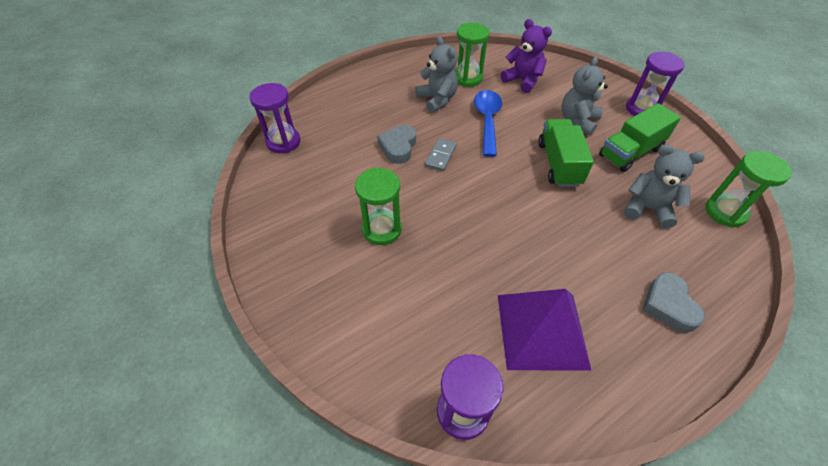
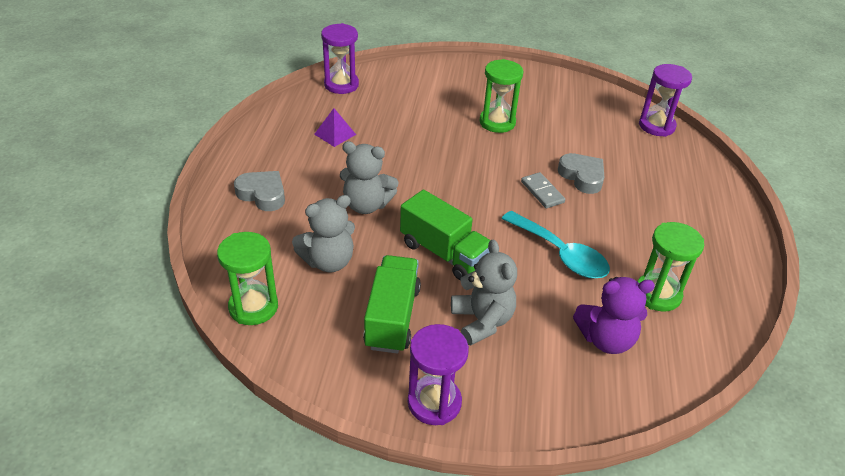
camera: 130 degrees right, 10 degrees down
grey teddy bear [415,36,458,113] -> grey teddy bear moved to [340,141,399,214]
blue spoon [474,90,502,157] -> turquoise spoon [502,211,610,279]
purple pyramid [498,289,592,371] -> purple pyramid [314,108,356,147], size x0.46

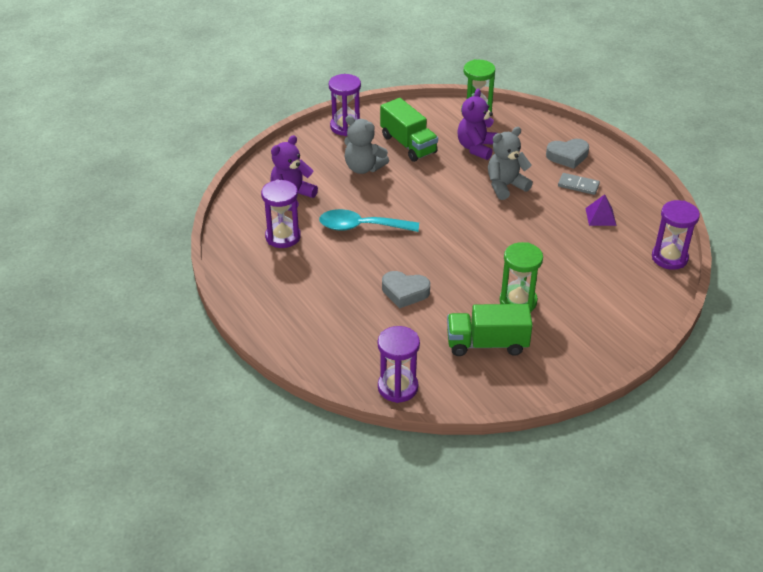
camera: 140 degrees right, 0 degrees up
grey teddy bear [292,195,355,272] -> purple teddy bear [457,89,497,160]
green truck [400,190,490,280] -> green truck moved to [447,304,533,356]
grey domino [521,172,565,208] -> grey domino moved to [558,173,600,195]
green hourglass [637,222,704,312] -> purple hourglass [261,179,301,248]

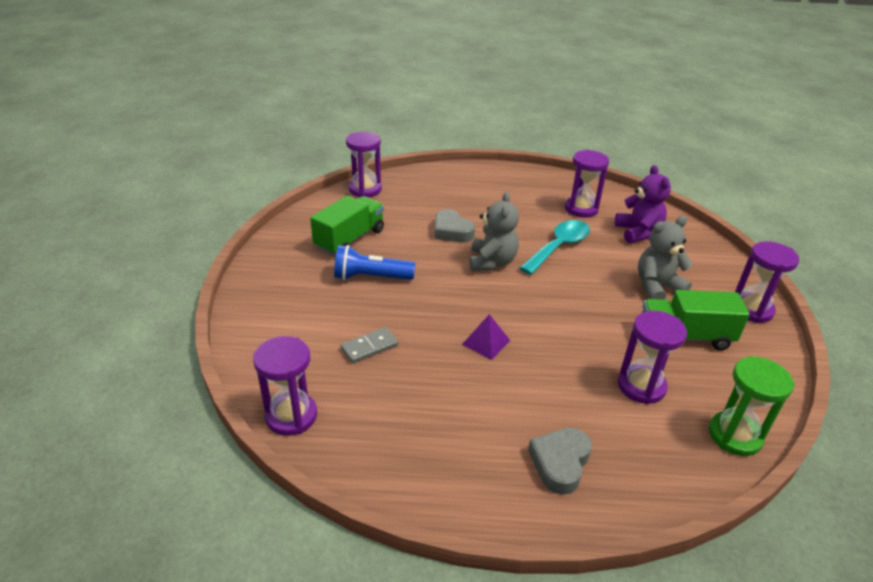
camera: 125 degrees right, 5 degrees down
grey heart [382,271,430,308] -> grey heart turned 90 degrees counterclockwise [434,209,475,242]
purple teddy bear [457,89,497,160] -> purple hourglass [618,311,687,404]
grey teddy bear [488,127,533,200] -> grey teddy bear moved to [470,192,519,271]
green hourglass [500,242,543,312] -> blue flashlight [334,245,415,280]
grey domino [558,173,600,195] -> grey domino moved to [341,327,398,363]
purple pyramid [585,194,616,226] -> purple pyramid moved to [462,314,510,360]

